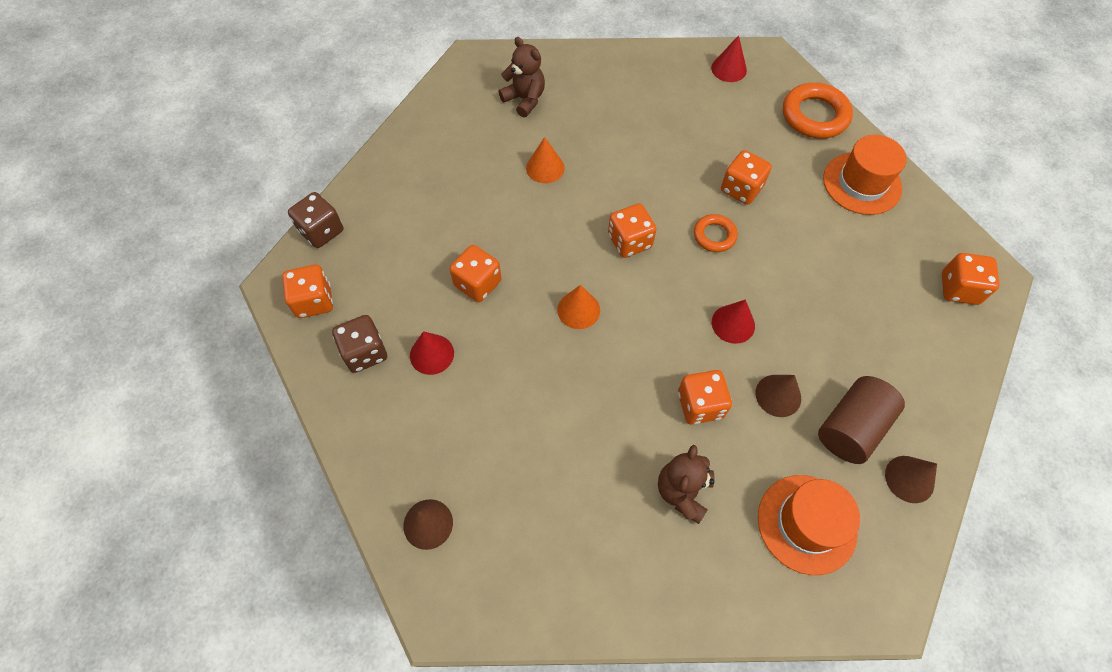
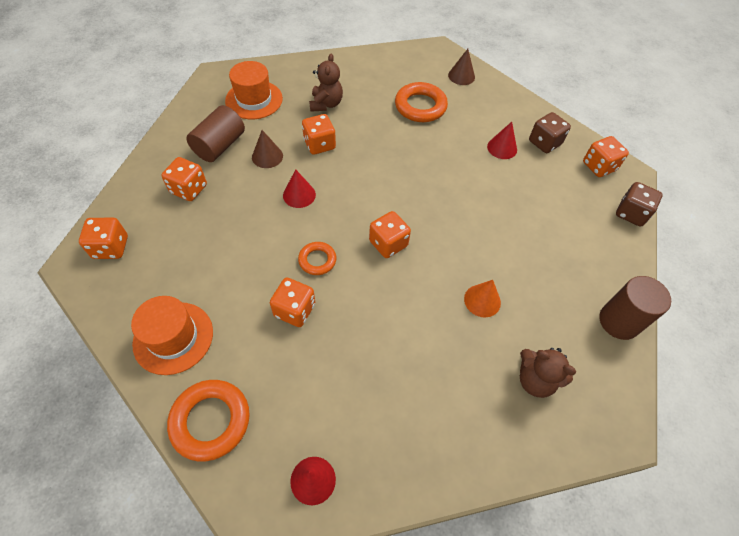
camera: 165 degrees right, 5 degrees down
orange dice [450,245,501,302] -> orange dice moved to [162,157,207,201]
orange cone [557,285,600,329] -> none
brown cone [885,456,937,503] -> none
none -> orange ring [395,82,448,122]
none -> brown cylinder [599,276,671,340]

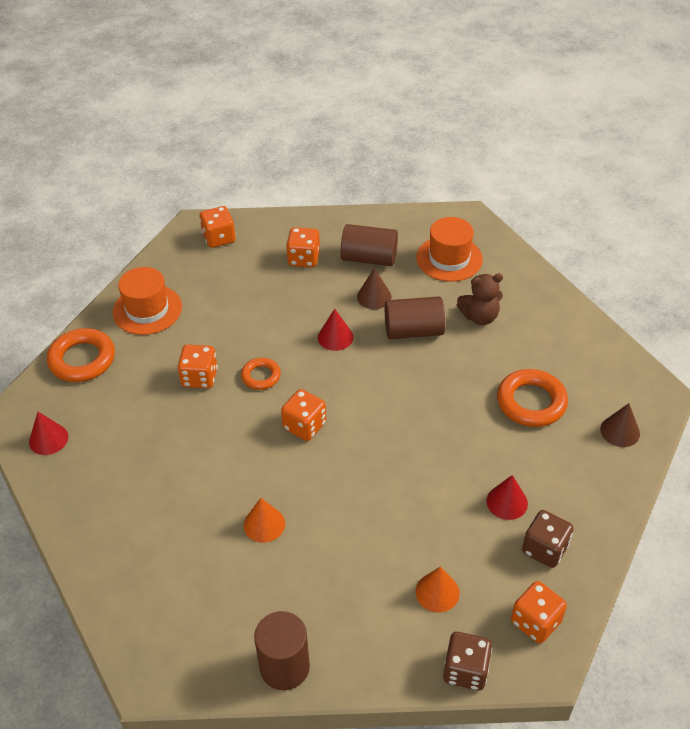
camera: 75 degrees right, 10 degrees down
orange dice [302,114,336,155] -> brown cylinder [385,296,445,339]
brown teddy bear [520,348,576,398] -> none
none -> orange cone [416,567,460,613]

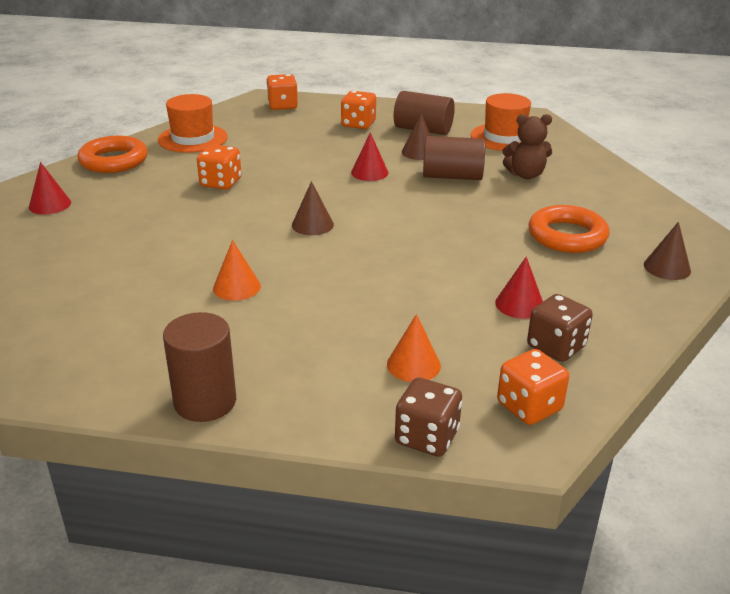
camera: 10 degrees right, 15 degrees down
orange ring [241,358,281,390] -> none
orange dice [281,389,326,441] -> brown cone [292,181,334,235]

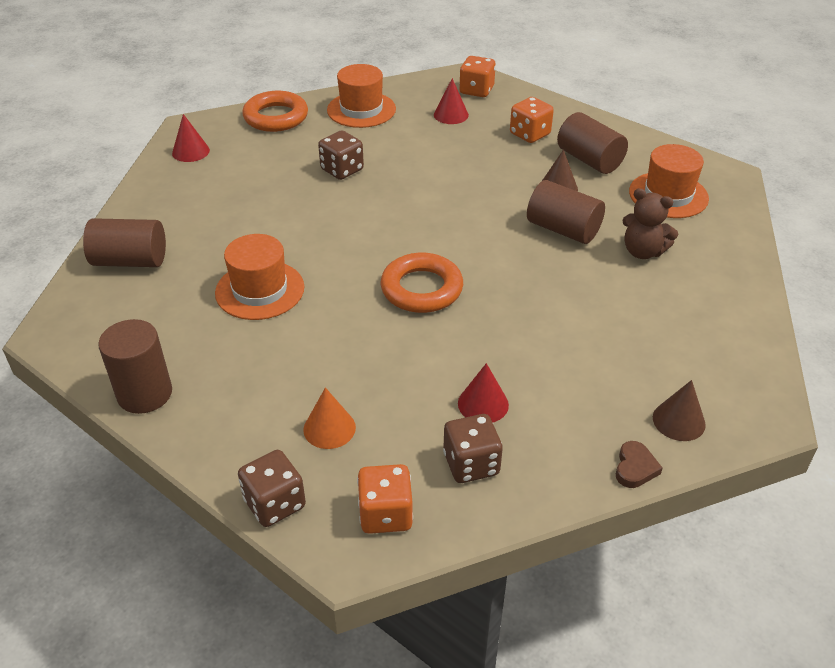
camera: 30 degrees right, 10 degrees up
orange dice [197,144,242,190] -> brown dice [318,131,364,180]
orange cone [213,240,261,301] -> orange hat [215,234,304,320]
brown cone [292,181,334,235] -> none
red cone [351,132,388,181] -> red cone moved to [434,78,469,124]
orange ring [528,205,609,253] -> orange ring moved to [380,253,463,313]
none -> brown cylinder [83,218,166,267]
none -> brown heart [616,441,663,488]

